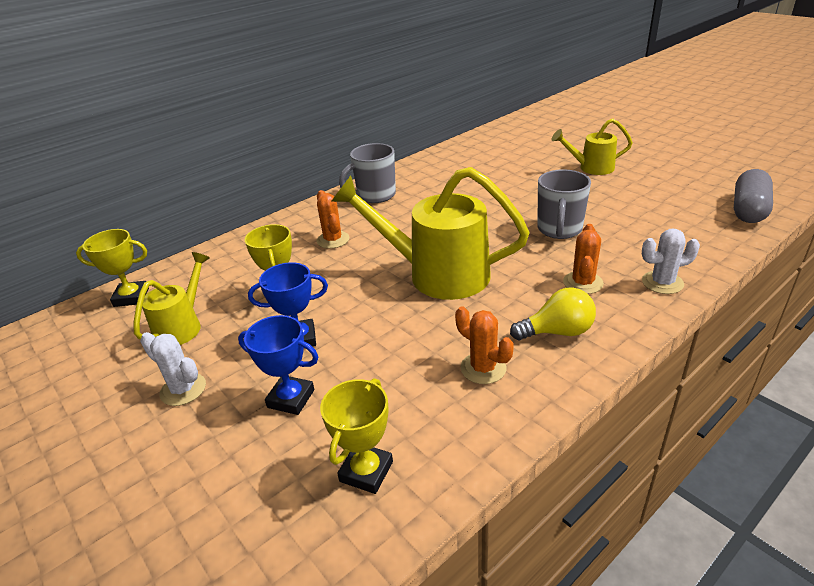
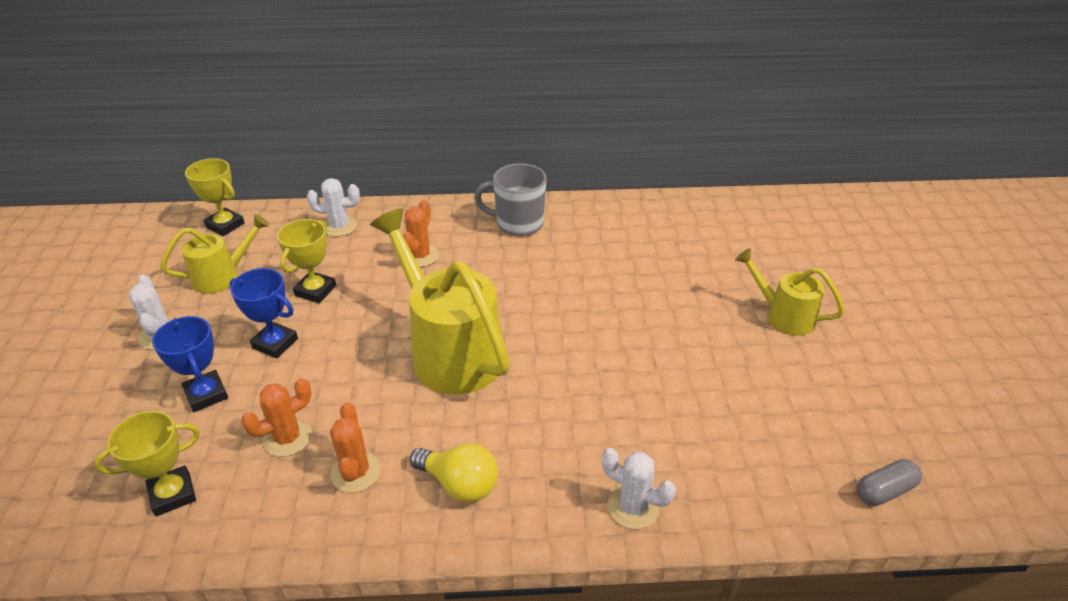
camera: 35 degrees right, 5 degrees up
grey mug [537,169,591,239] -> none
orange cactus [563,224,604,294] -> orange cactus moved to [241,378,312,457]
grey capsule [734,169,773,223] -> grey capsule [857,459,922,506], size x0.60
none -> white cactus [307,178,360,237]

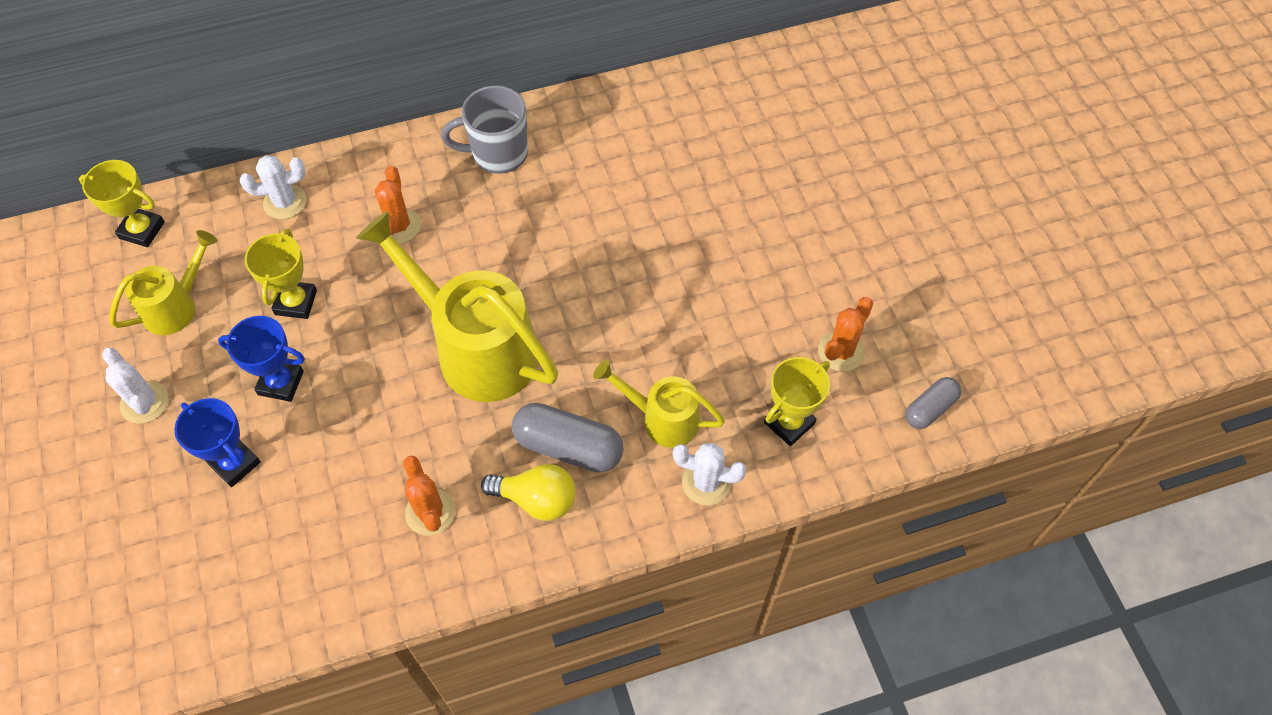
camera: 15 degrees left, 20 degrees up
yellow trophy [94,411,200,516] -> yellow trophy moved to [764,357,830,446]
orange cactus [241,378,312,457] -> orange cactus moved to [818,297,873,372]
yellow watering can [735,248,845,336] -> yellow watering can moved to [593,360,725,448]
none -> grey capsule [512,403,624,472]

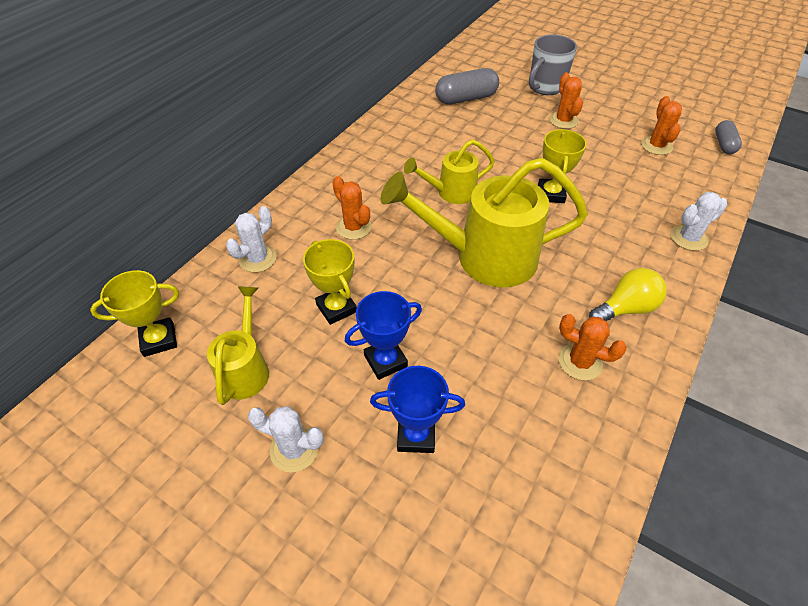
camera: 40 degrees left, 10 degrees down
grey mug [441,85,528,174] -> grey mug moved to [529,34,577,95]
grey capsule [512,403,624,472] -> grey capsule moved to [435,68,499,105]
yellow watering can [593,360,725,448] -> yellow watering can moved to [404,139,495,204]
yellow trophy [764,357,830,446] -> yellow trophy moved to [538,129,587,203]
none -> orange cactus [549,72,583,129]

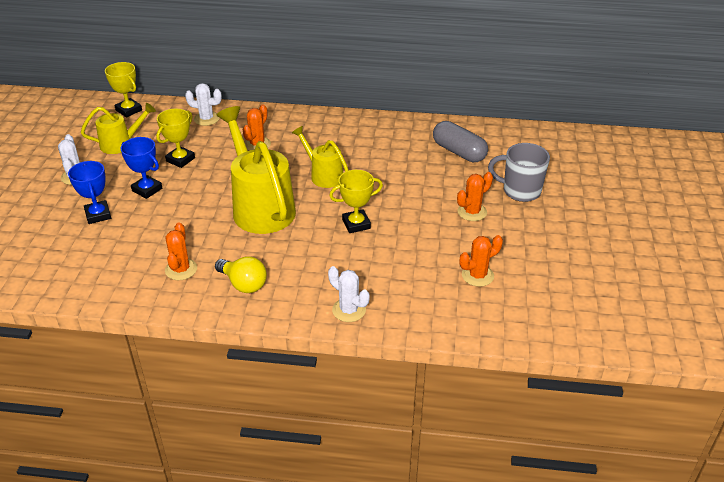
camera: 65 degrees right, 10 degrees down
grey capsule [715,120,742,154] -> none

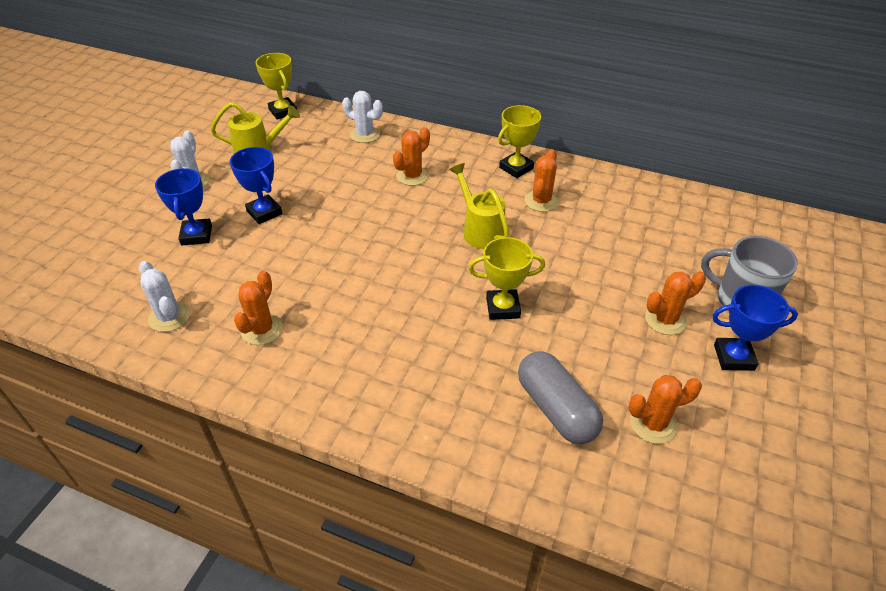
camera: 15 degrees right, 5 degrees up
yellow trophy [156,109,195,168] -> yellow trophy moved to [498,105,542,178]
yellow light bulb [215,256,267,293] -> none
yellow watering can [217,106,296,234] -> none
white cactus [328,266,370,322] -> white cactus moved to [139,261,190,332]
grey capsule [433,121,488,162] -> grey capsule moved to [518,351,603,444]
none -> orange cactus [524,149,559,212]
none -> blue trophy [712,285,798,371]

